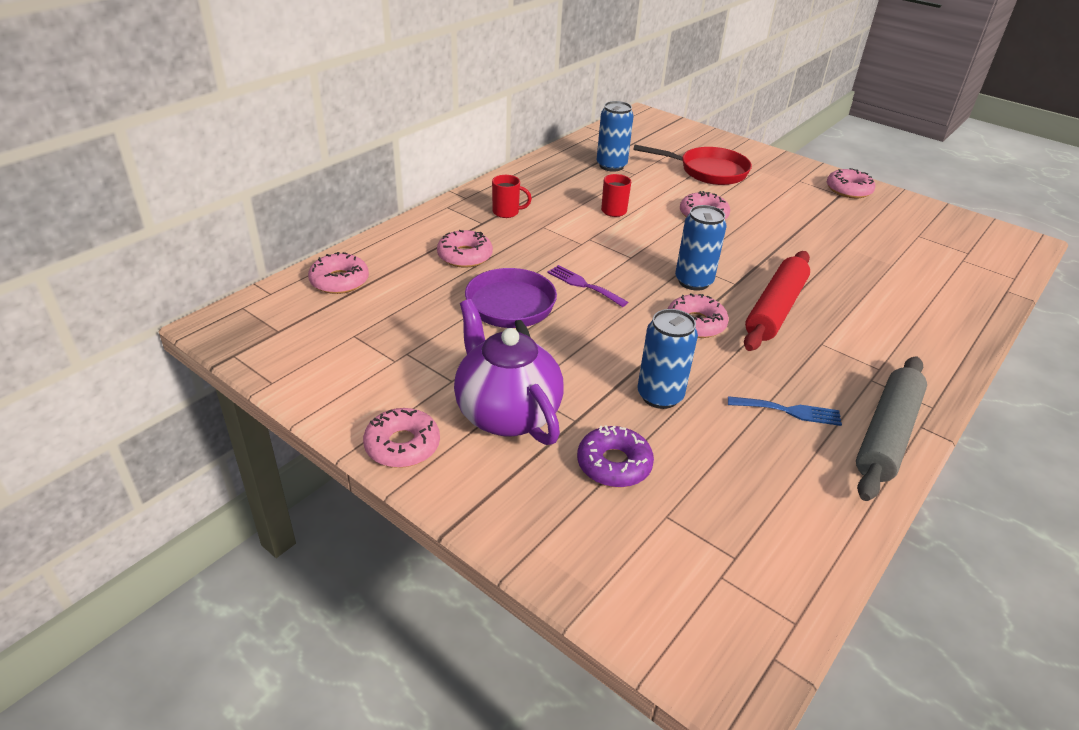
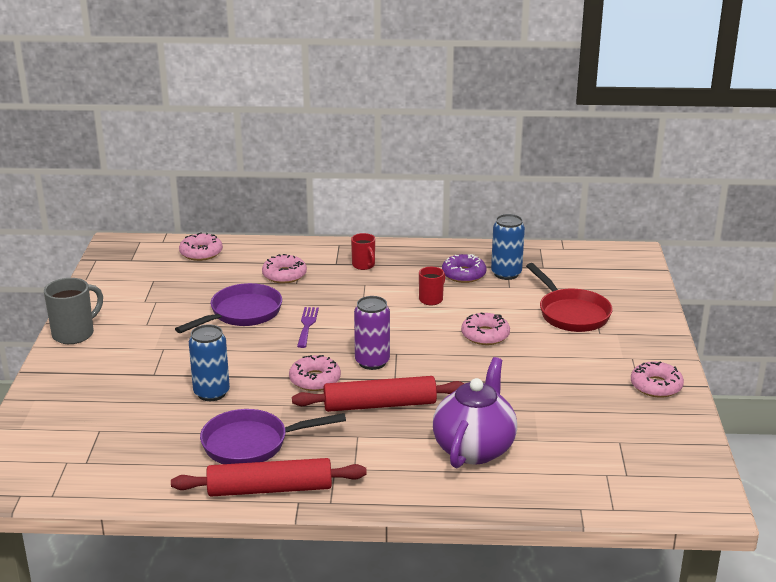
camera: 55 degrees right, 10 degrees down
pink donut [363,408,440,468] -> grey mug [44,278,103,344]
purple teapot [454,299,564,445] -> purple teapot moved to [433,357,517,468]
purple donut [577,425,654,487] -> purple donut moved to [442,254,486,283]
blue can [675,205,727,291] -> purple can [354,296,390,370]
blue fork [728,396,842,426] -> purple pan [200,409,346,464]
grey rolling pin [856,356,927,501] -> red rolling pin [171,458,367,497]

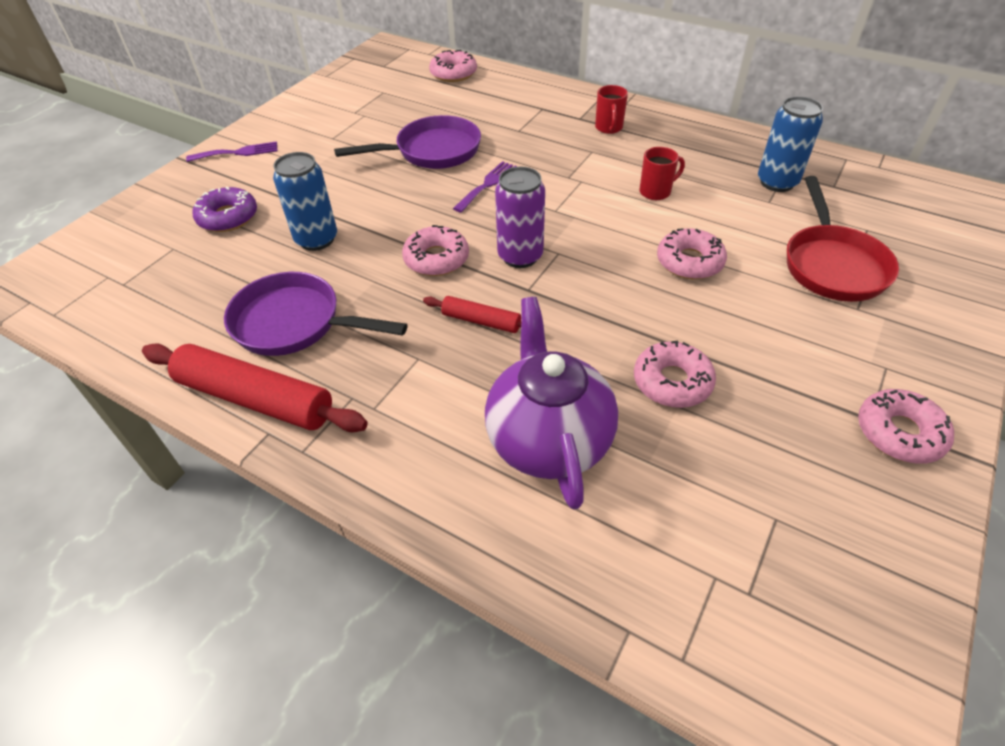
camera: 30 degrees right, 20 degrees up
grey mug [44,278,103,344] -> none
pink donut [262,254,307,283] -> pink donut moved to [634,341,716,408]
red rolling pin [292,376,465,412] -> red rolling pin [423,296,521,333], size x0.52
purple teapot [433,357,517,468] -> purple teapot turned 60 degrees counterclockwise [485,297,618,510]
purple donut [442,254,486,283] -> purple donut moved to [192,187,257,232]
none -> purple fork [186,141,278,162]

